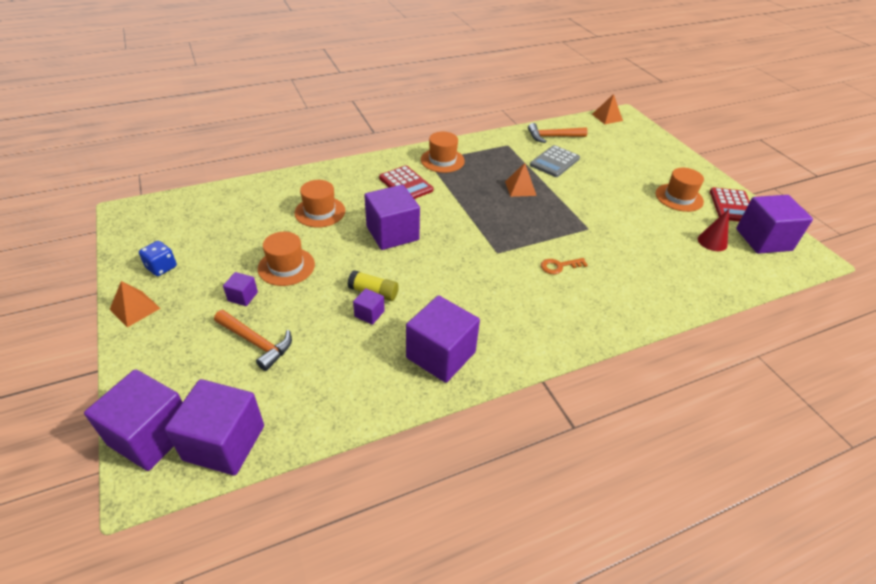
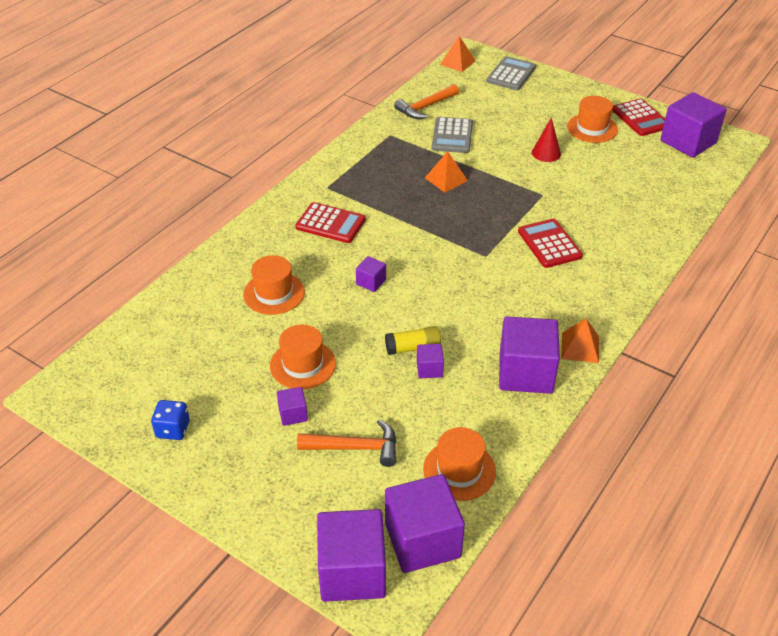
camera: 30 degrees left, 0 degrees up
orange pyramid [110,281,161,327] -> orange pyramid moved to [561,319,599,363]
purple cube [364,185,420,250] -> purple cube [356,256,386,292], size x0.46
orange hat [421,132,465,173] -> orange hat moved to [423,427,496,501]
orange key [541,258,588,274] -> red calculator [518,219,583,268]
red cone [698,209,729,251] -> red cone moved to [532,117,561,162]
none -> grey calculator [487,56,536,90]

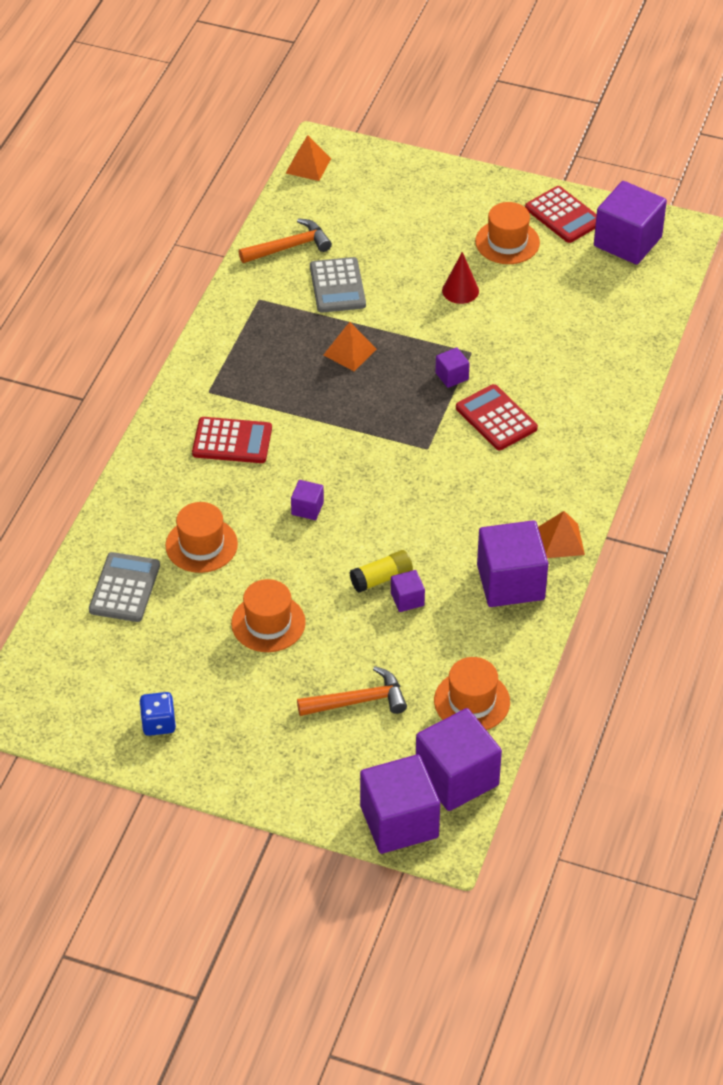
camera: 15 degrees left, 5 degrees up
purple cube [277,387,308,426] -> purple cube moved to [435,347,470,388]
orange hammer [394,84,459,119] -> orange hammer turned 150 degrees counterclockwise [239,218,332,263]
grey calculator [487,56,536,90] -> grey calculator moved to [89,552,160,622]

